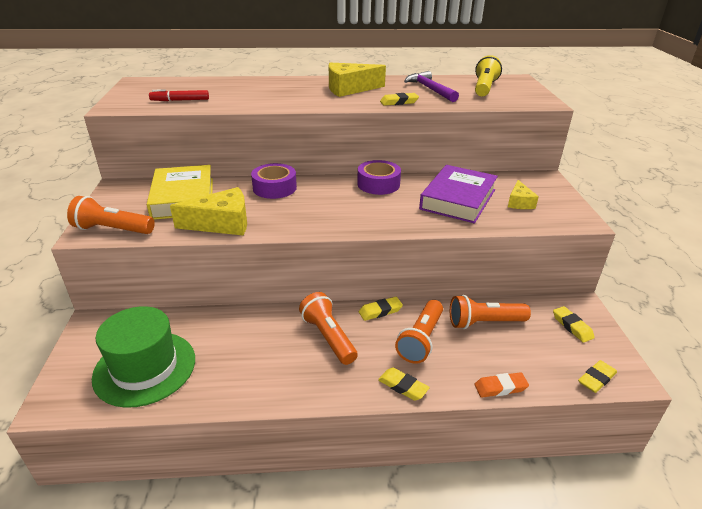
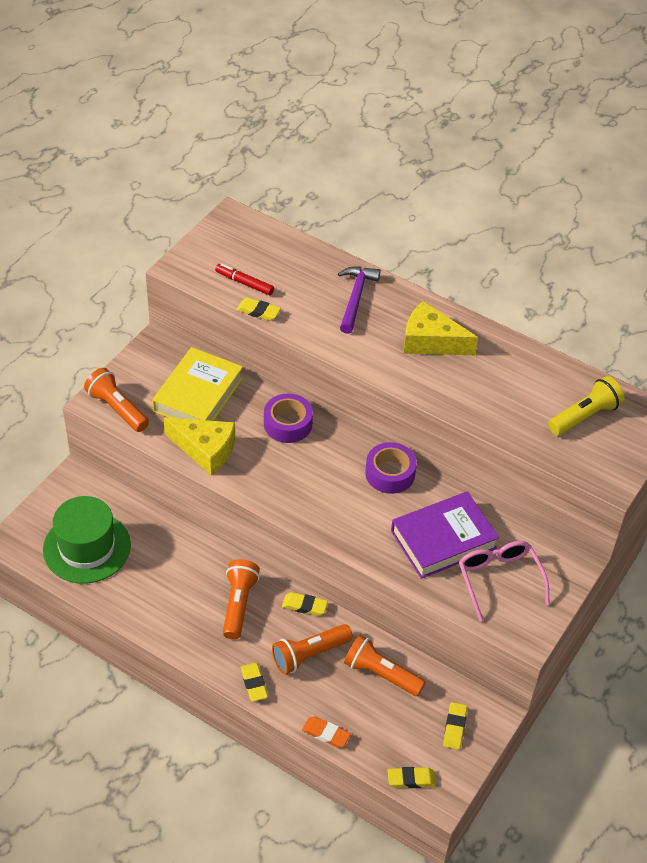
camera: 35 degrees right, 15 degrees up
yellow eraser [380,93,419,106] -> yellow eraser moved to [237,297,281,321]
purple hammer [404,71,459,102] -> purple hammer moved to [338,267,381,334]
yellow cheese [508,180,539,209] -> pink glasses [459,541,550,621]

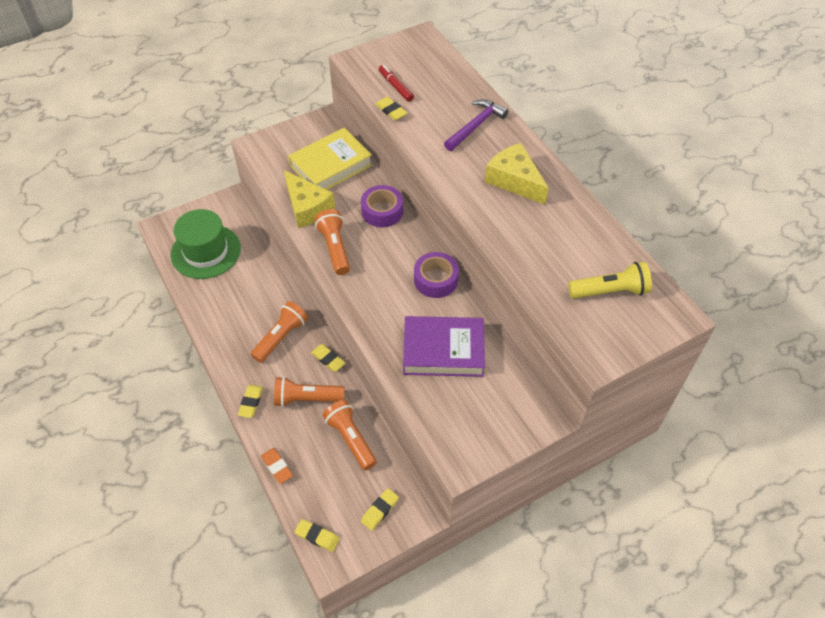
camera: 30 degrees right, 5 degrees up
orange flashlight [84,368,149,432] -> orange flashlight moved to [314,209,350,275]
pink glasses [459,541,550,621] -> none

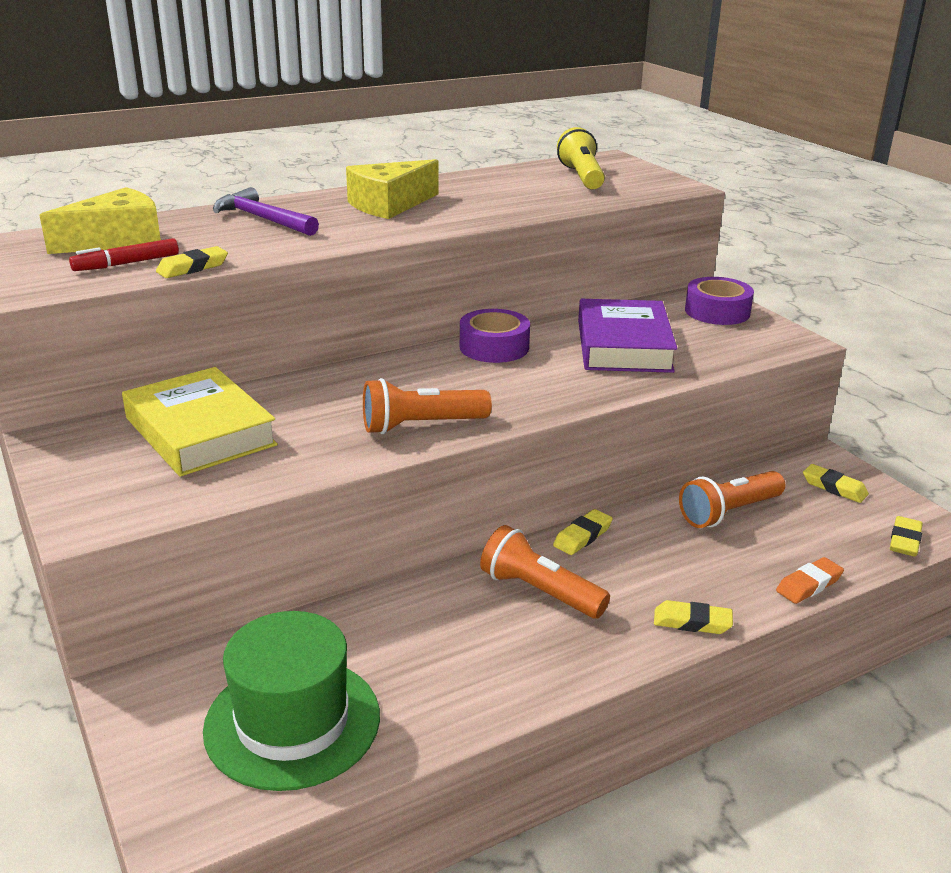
camera: 90 degrees left, 25 degrees down
orange flashlight [274,377,344,407] -> none
yellow cheese [284,170,335,228] -> yellow cheese moved to [39,187,161,254]
purple tape [361,185,403,227] -> purple tape moved to [685,277,754,325]

